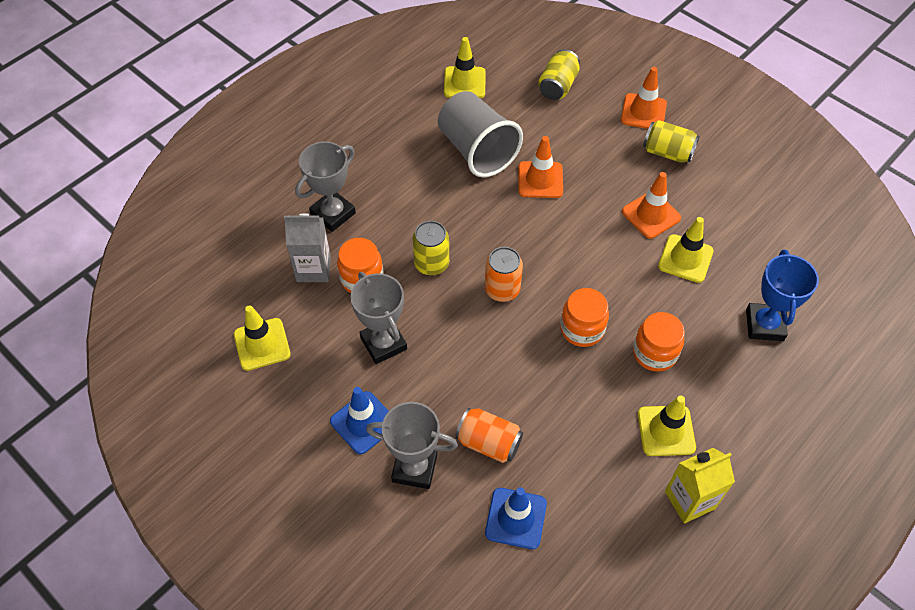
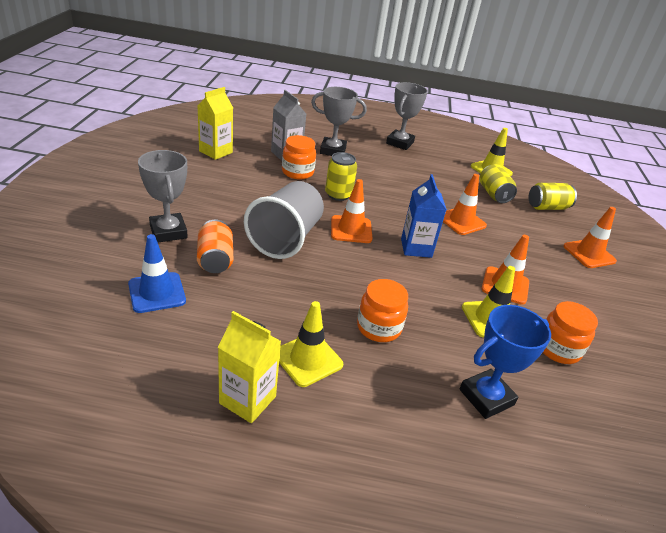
camera: 50 degrees right, 20 degrees down
yellow traffic cone [234,305,291,371] -> yellow carton [198,87,233,160]
blue traffic cone [330,387,389,454] -> none
grey trophy [350,272,407,364] -> grey trophy moved to [386,82,428,150]
grey cup [438,91,523,177] -> grey cup moved to [244,181,324,259]
orange can [485,247,523,302] -> orange traffic cone [331,179,372,243]
orange jar [560,288,609,347] -> orange jar moved to [543,301,598,364]
yellow can [643,120,700,163] -> yellow can moved to [479,164,517,203]
none -> blue carton [401,174,447,258]

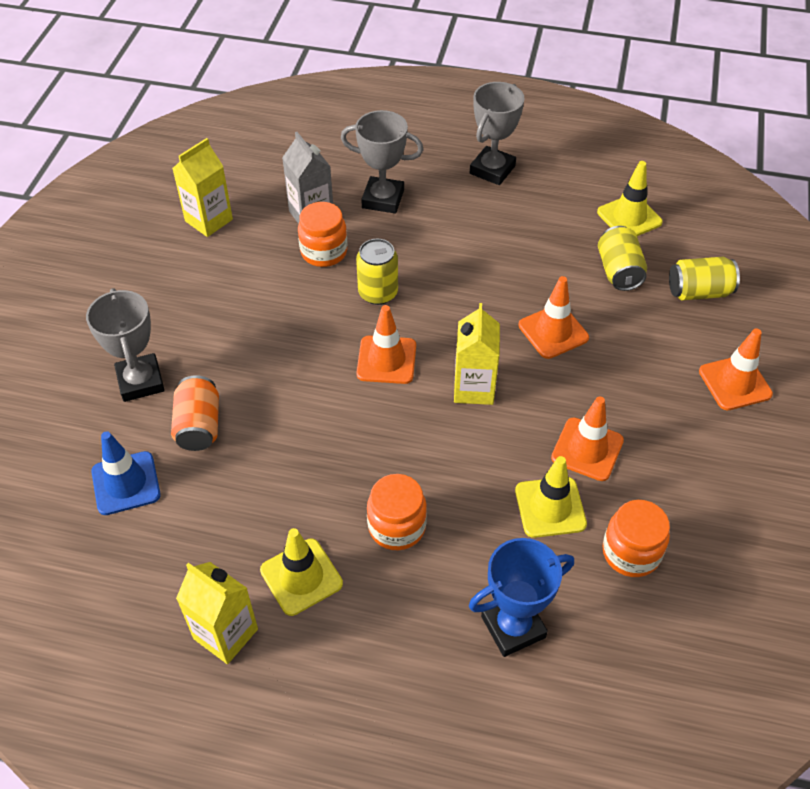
camera: 10 degrees right, 15 degrees up
grey cup [244,181,324,259] -> none
blue carton [401,174,447,258] -> yellow carton [454,303,500,405]

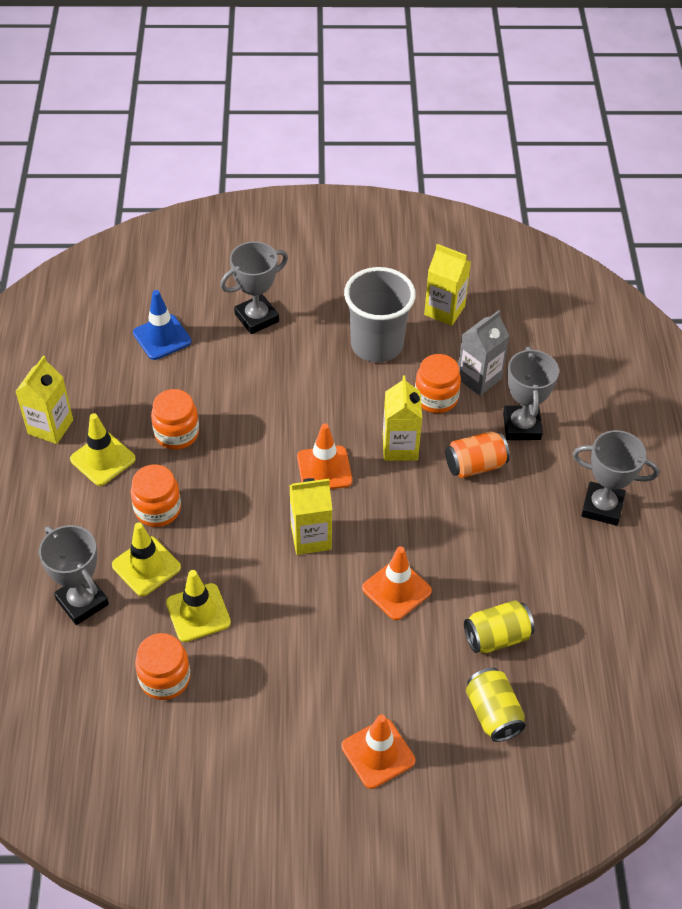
camera: 75 degrees right, 0 degrees up
orange can [171,375,219,451] -> orange can moved to [445,432,510,478]
yellow can [356,239,398,305] -> yellow carton [383,376,422,461]
blue trophy [469,538,574,657] -> grey trophy [39,525,109,625]
orange traffic cone [551,396,624,481] -> none
yellow traffic cone [597,161,663,236] -> yellow traffic cone moved to [112,522,181,596]
none -> orange jar [151,389,199,450]
none -> grey cup [344,267,416,363]

